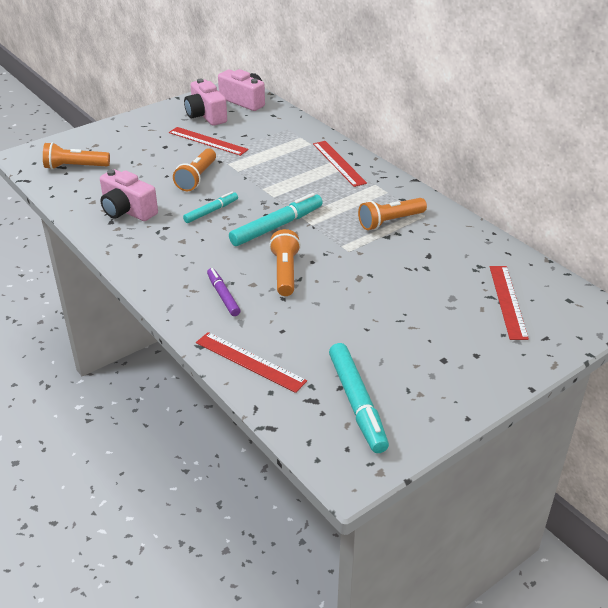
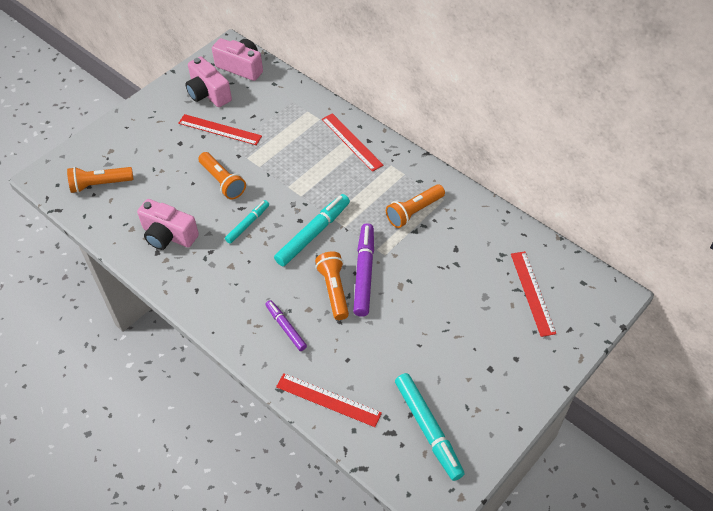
camera: 10 degrees left, 15 degrees up
orange flashlight [173,148,216,191] -> orange flashlight turned 45 degrees counterclockwise [198,152,246,199]
none -> purple marker [353,223,374,317]

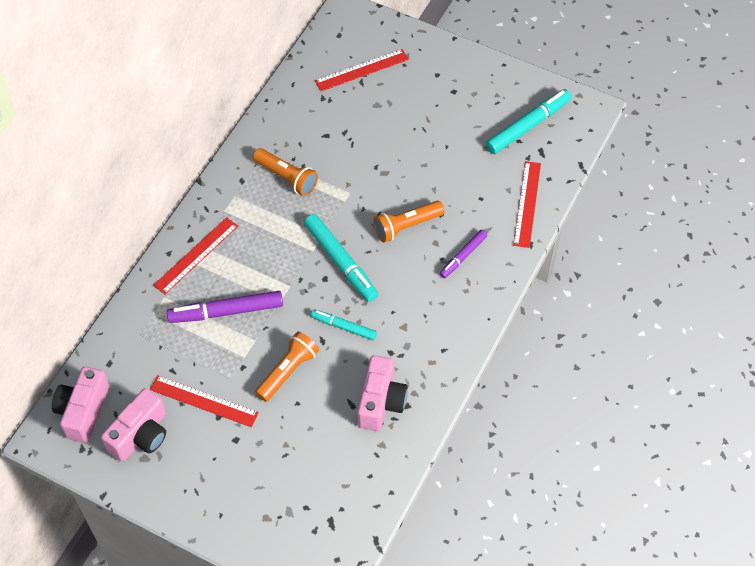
camera: 105 degrees left, 5 degrees up
orange flashlight [67,167,134,193] -> none
red ruler [178,114,262,145] -> red ruler turned 75 degrees counterclockwise [150,375,259,427]
turquoise marker [274,194,350,266] -> turquoise marker turned 150 degrees counterclockwise [304,214,378,302]
purple marker [353,223,374,317] -> purple marker moved to [167,291,283,323]

